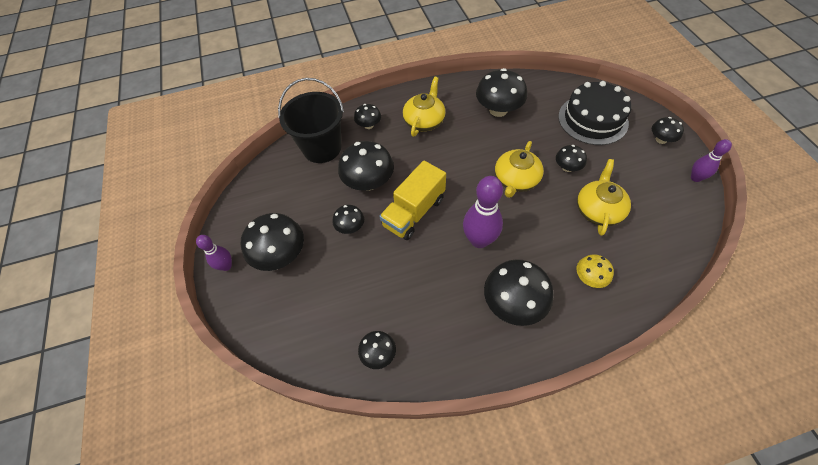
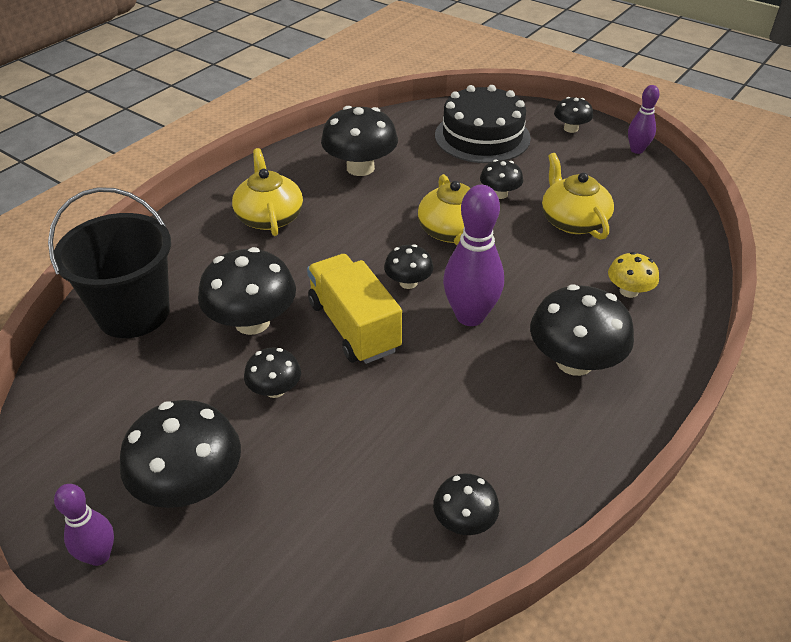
camera: 40 degrees left, 15 degrees down
black mushroom [354,104,381,129] -> black mushroom moved to [384,244,433,289]
yellow truck [379,160,446,240] -> yellow truck turned 150 degrees clockwise [307,254,402,364]

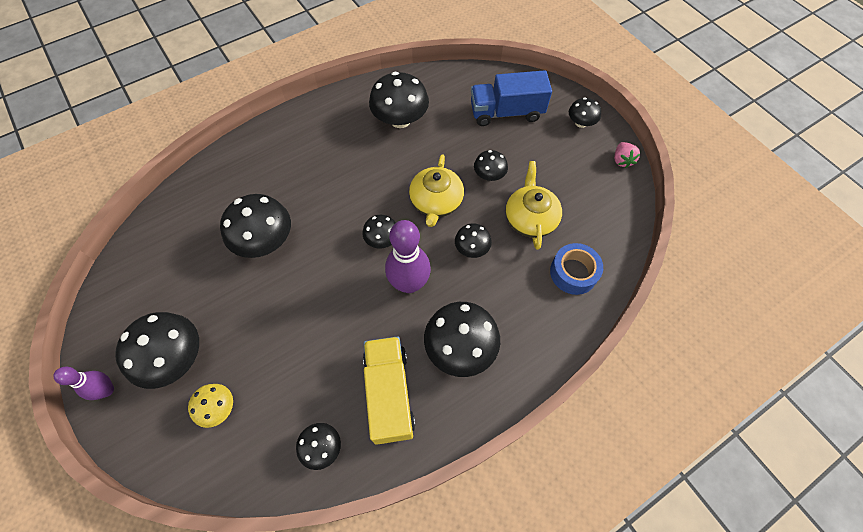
camera: 20 degrees right, 20 degrees up
black bucket [48,187,171,338] -> none
yellow teapot [232,148,303,236] -> none
black mushroom [244,348,301,398] -> black mushroom moved to [455,223,492,258]
yellow truck [307,254,402,364] -> yellow truck moved to [363,336,415,445]
black cake [435,85,531,163] -> blue truck [471,70,552,126]
yellow mushroom [608,252,659,298] -> yellow mushroom moved to [188,384,233,428]
purple bowling pin [628,85,660,154] -> pink strawberry [614,142,640,168]
none -> blue tape [550,243,603,295]

